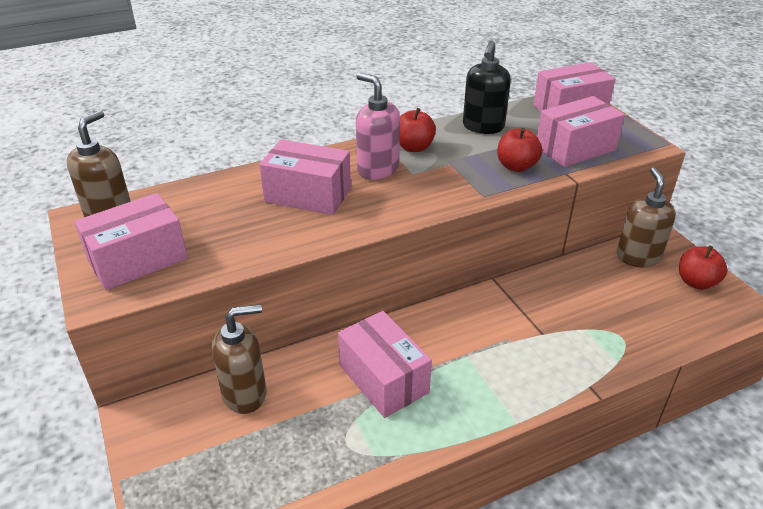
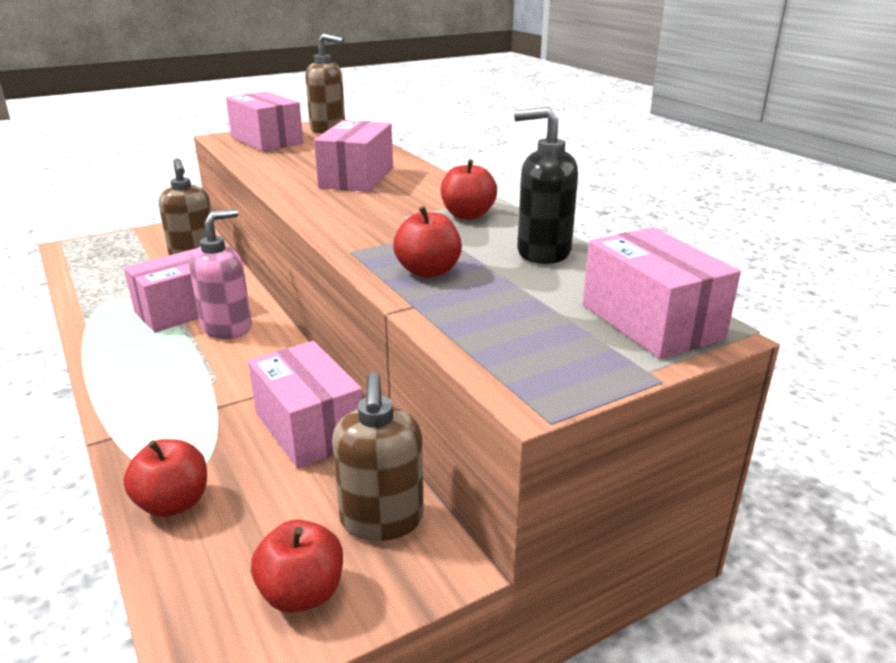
camera: 85 degrees right, 10 degrees down
pink soap dispenser [356,73,400,180] -> pink soap dispenser moved to [189,209,252,339]
pink box [537,96,625,167] -> pink box moved to [248,341,363,468]
brown soap dispenser [617,167,676,268] -> brown soap dispenser turned 90 degrees clockwise [332,372,424,541]
none -> red apple [123,439,207,517]

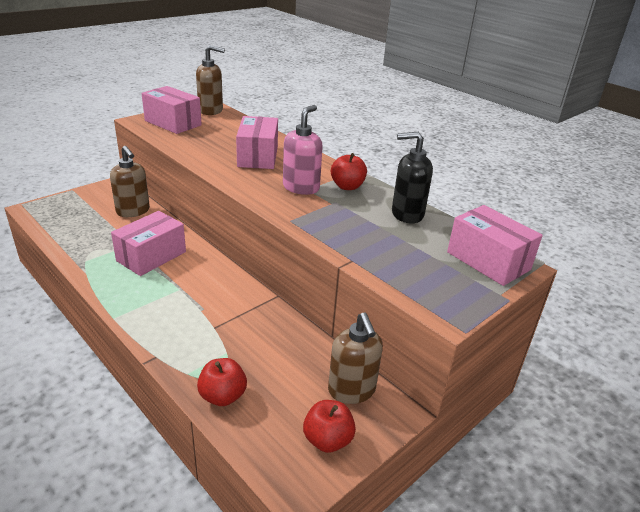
camera: 15 degrees left, 5 degrees up
pink soap dispenser [189,209,252,339] -> pink soap dispenser moved to [283,105,323,195]
pink box [248,341,363,468] -> none
red apple [393,206,462,278] -> none

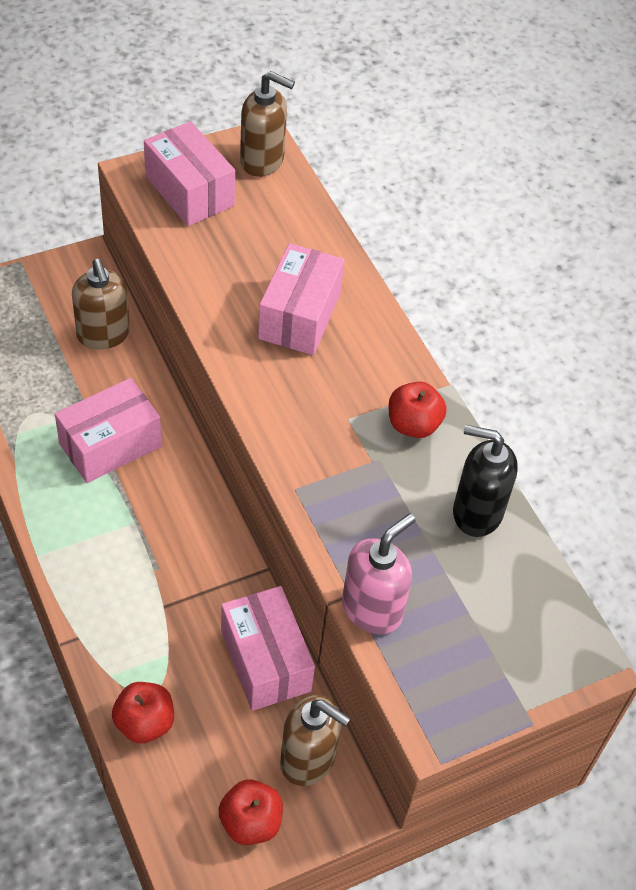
camera: 15 degrees right, 20 degrees up
pink soap dispenser [283,105,323,195] -> pink soap dispenser moved to [342,514,415,635]
brown soap dispenser [328,312,383,404] -> brown soap dispenser turned 60 degrees counterclockwise [280,695,351,786]
pink box [447,205,543,286] -> pink box moved to [221,586,315,711]

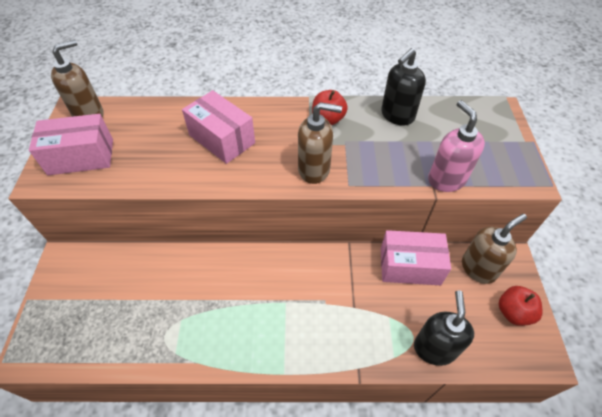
camera: 60 degrees left, 0 degrees up
pink box [55,378,162,483] -> none
brown soap dispenser [72,259,130,350] -> brown soap dispenser moved to [298,102,342,184]
red apple [112,682,174,744] -> black soap dispenser [414,290,474,366]

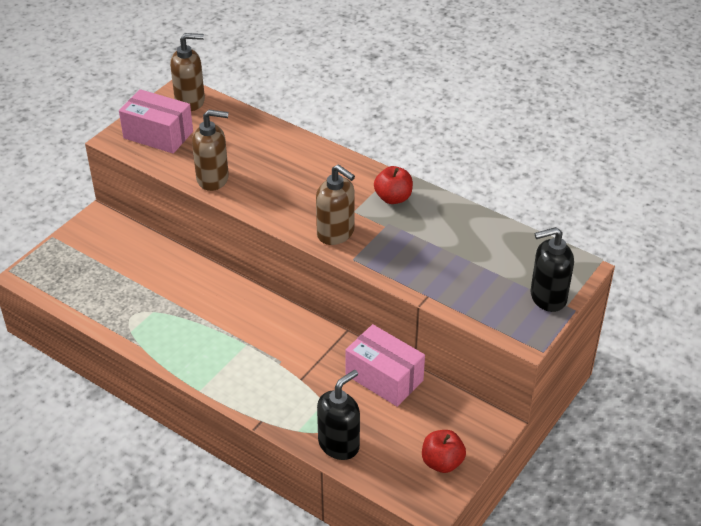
camera: 35 degrees right, 10 degrees down
pink box [182,90,255,164] -> none
black soap dispenser [381,48,426,126] -> black soap dispenser moved to [530,227,574,312]
pink soap dispenser [428,100,485,192] -> none
brown soap dispenser [462,214,527,284] -> brown soap dispenser moved to [192,110,229,191]

